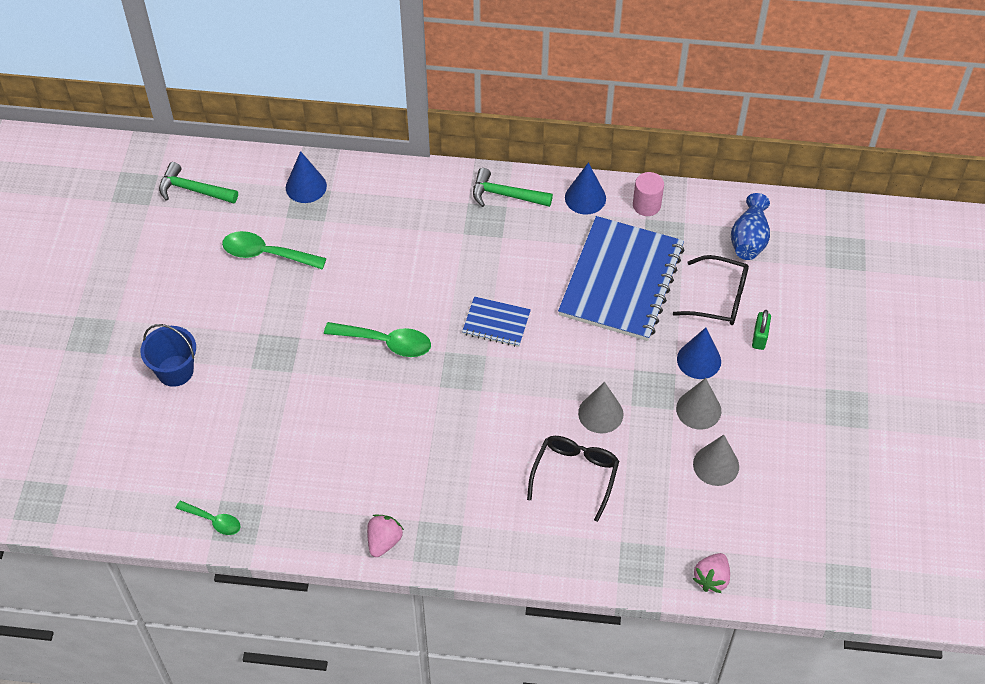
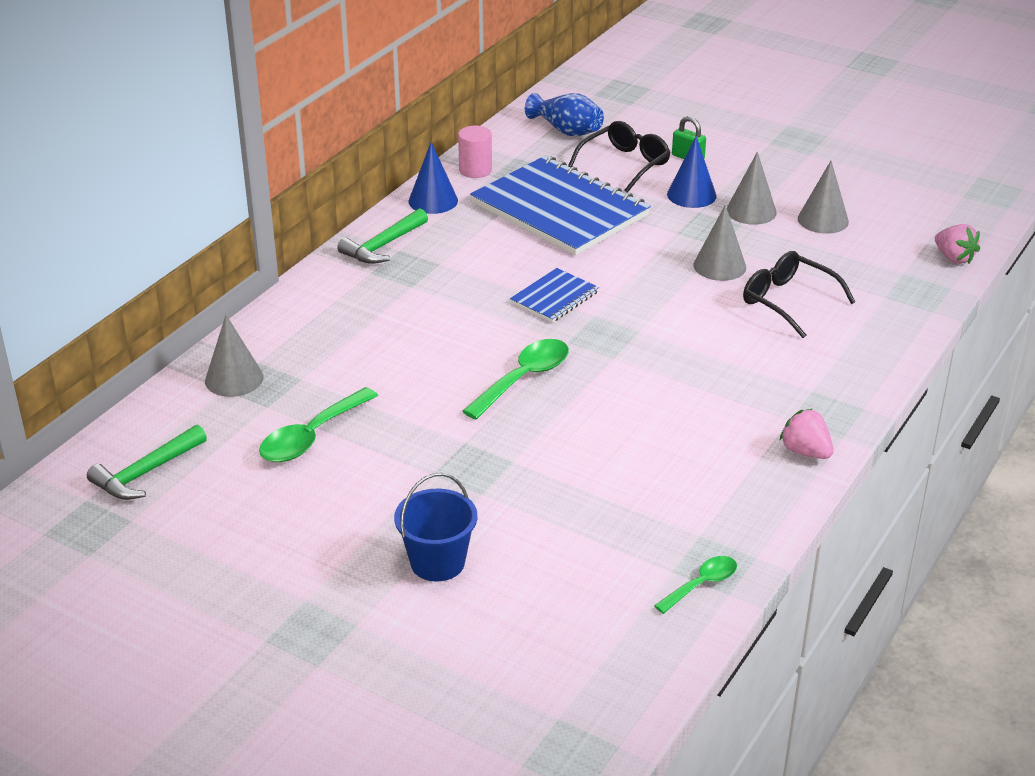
camera: 65 degrees left, 20 degrees down
blue cone [286,151,327,203] -> grey cone [205,315,264,397]

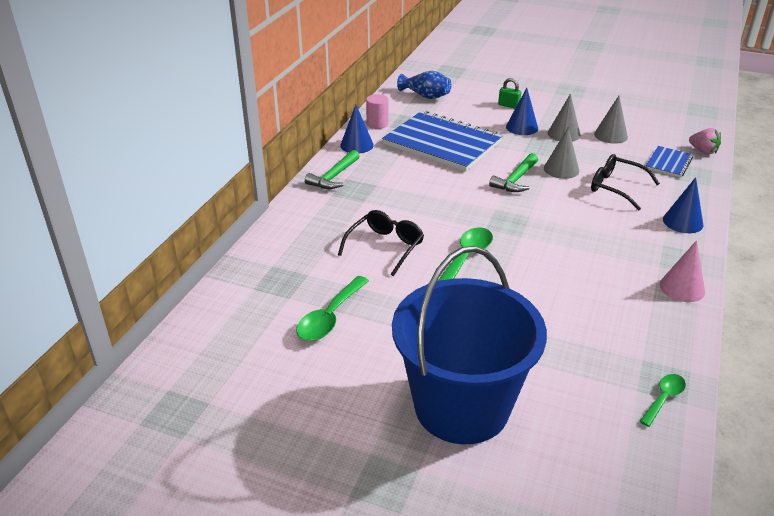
camera: 10 degrees left, 0 degrees up
green hammer [87,425,207,500] -> green hammer moved to [489,153,538,192]
grey cone [205,315,264,397] -> none
blue bucket [394,473,478,582] -> blue bucket [392,246,547,444], size x2.22
blue notebook [510,268,599,323] -> blue notebook moved to [646,146,693,178]
black glasses [568,121,670,193] -> black glasses moved to [338,210,424,276]
pink strawberry [780,409,834,459] -> pink cone [660,240,705,302]
none -> blue cone [663,177,703,233]

